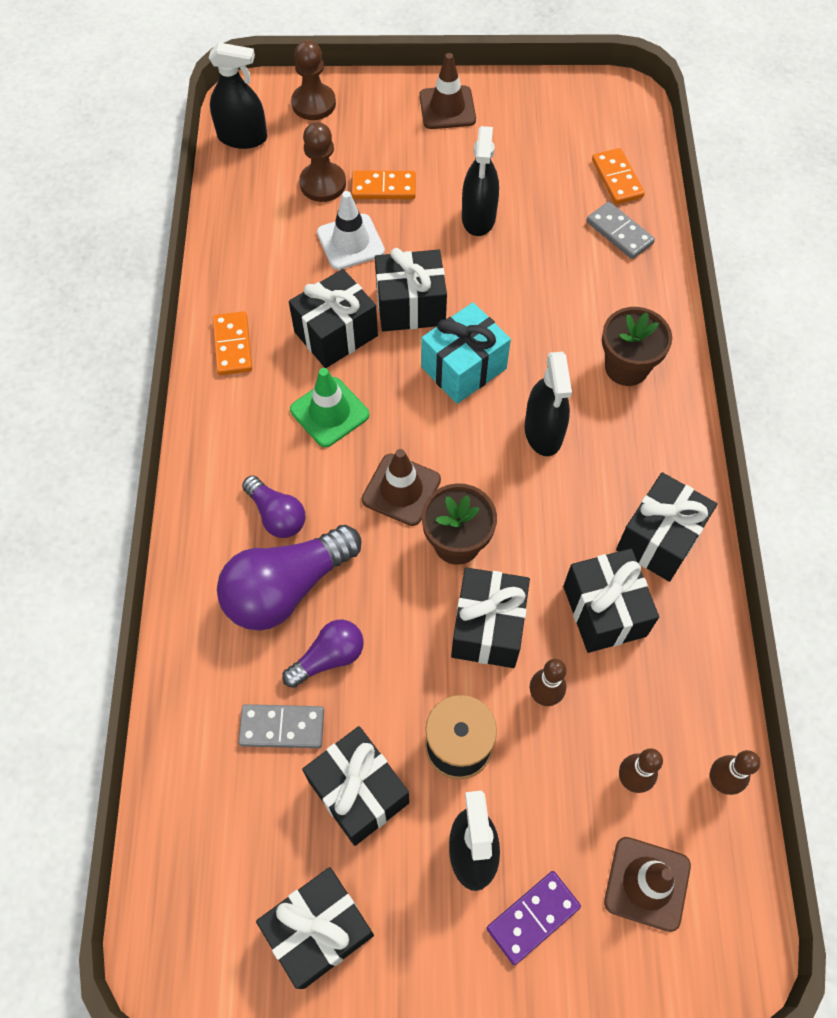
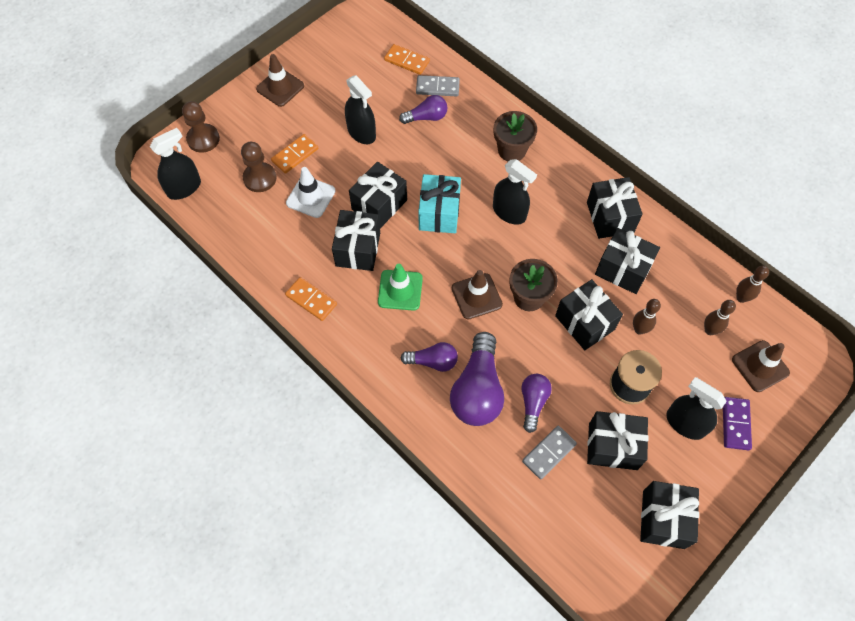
camera: 45 degrees left, 0 degrees up
none -> purple light bulb [399,95,448,124]

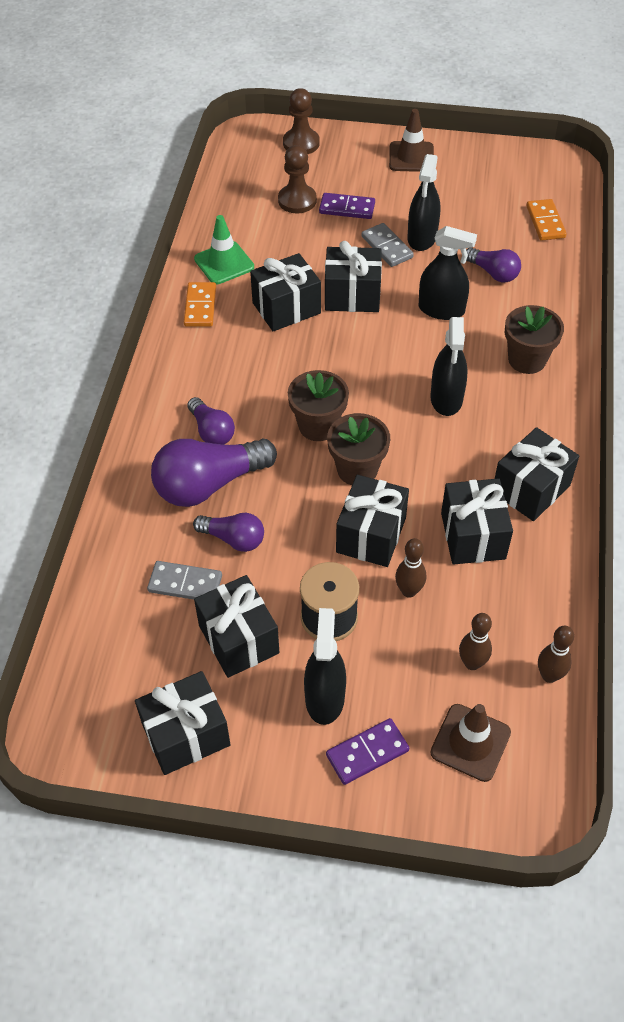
camera: 55 degrees right, 10 degrees down
black spray bottle [150,128,201,200] -> black spray bottle moved to [418,226,477,320]
orange domino [271,134,318,174] -> purple domino [319,193,375,219]
white traffic cone [286,167,336,218] -> none
green traffic cone [378,264,423,311] -> green traffic cone moved to [194,215,254,285]
grey domino [416,75,460,96] -> grey domino moved to [362,223,414,267]
turquoise gift [418,174,461,233] -> none
brown traffic cone [452,270,503,319] -> brown flower pot [288,370,349,441]
purple light bulb [521,374,552,433] -> purple light bulb turned 45 degrees clockwise [193,513,264,552]

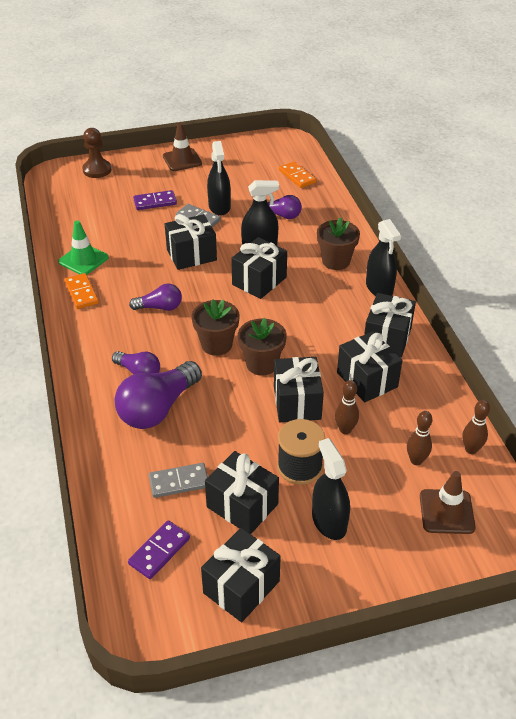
camera: 25 degrees left, 10 degrees down
purple light bulb [193,513,264,552] -> purple light bulb moved to [129,283,182,311]
black gift [250,253,321,331] -> black gift moved to [231,237,287,299]
brown pawn [278,145,317,213] -> none
purple domino [326,718,409,785] -> purple domino moved to [128,520,190,579]
black spray bottle [430,317,468,416] -> black spray bottle moved to [366,219,401,296]

